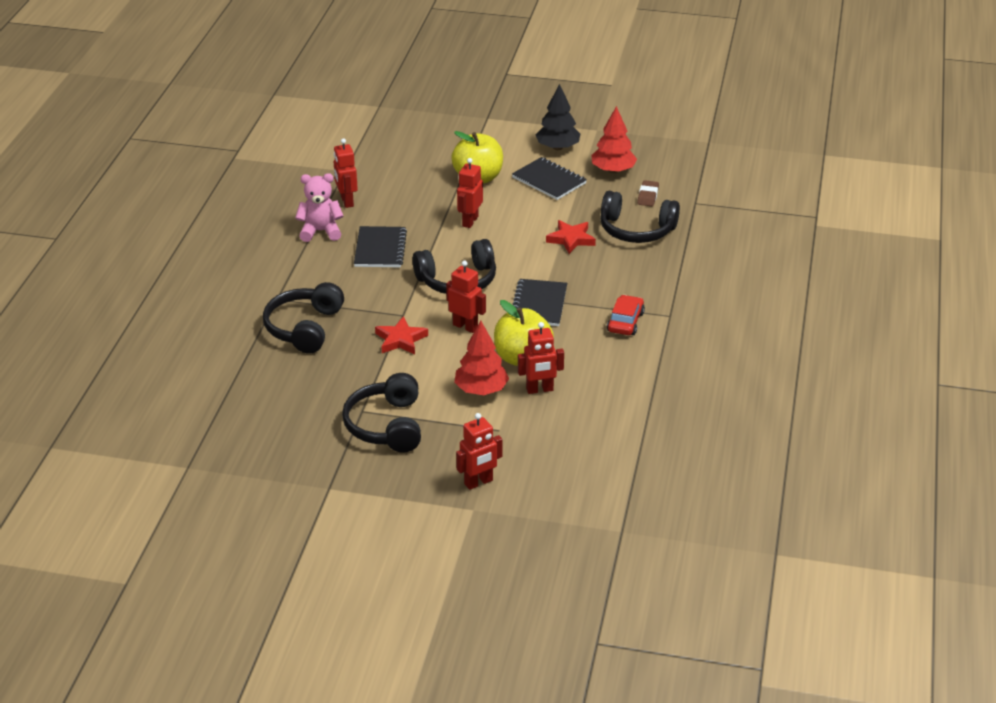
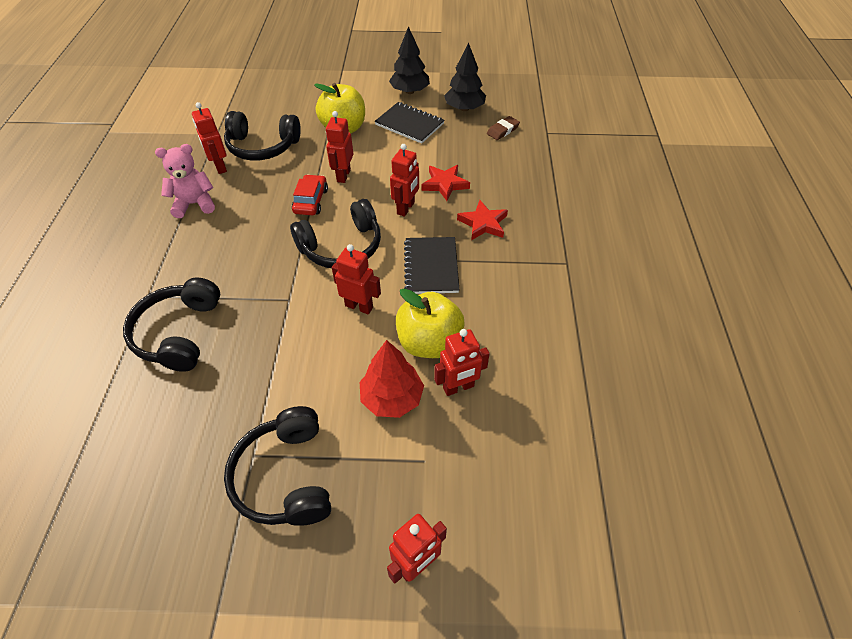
camera: 10 degrees left, 15 degrees up
black notebook [354,226,407,267] -> none
red star [375,316,428,354] -> red star moved to [457,200,508,240]
red tree [591,106,637,173] -> black tree [444,43,486,111]
black headphones [600,191,680,243] -> black headphones moved to [224,111,301,161]
red car [607,295,645,335] -> red car moved to [292,174,328,215]
brown eraser [637,180,659,206] -> brown eraser turned 45 degrees clockwise [487,116,520,140]
none -> red robot [390,144,419,217]

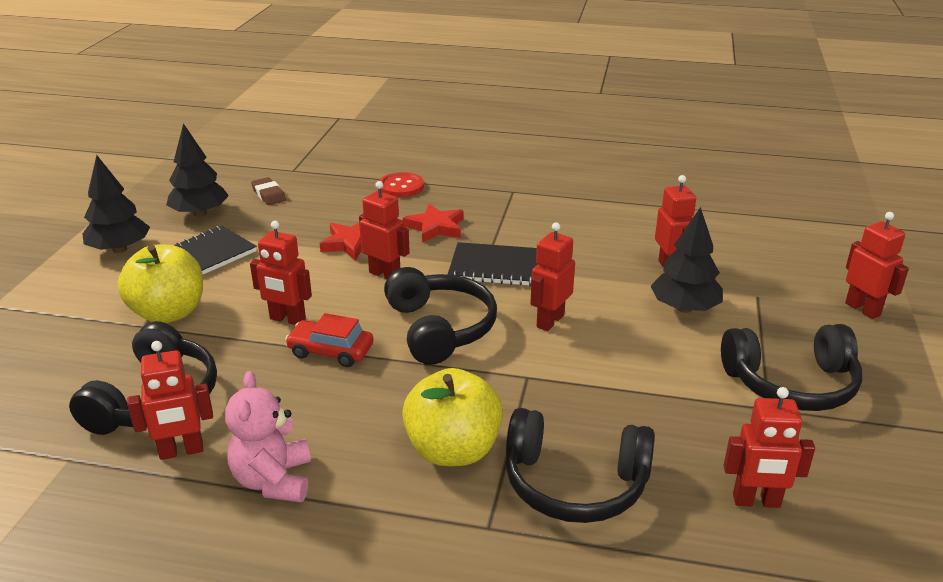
camera: 80 degrees left, 20 degrees down
red tree [360,340,424,418] -> black tree [651,207,723,313]
yellow apple [396,288,465,358] -> yellow apple moved to [402,368,503,466]
none -> red button [379,172,424,197]
none -> red robot [723,387,815,508]

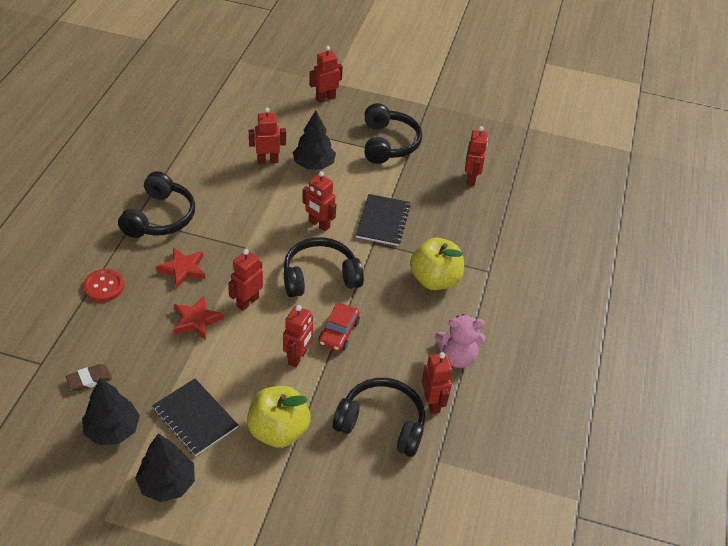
camera: 90 degrees left, 15 degrees up
black notebook [448,242,538,286] -> black notebook moved to [356,194,411,246]
black headphones [506,408,655,523] -> black headphones moved to [118,171,195,238]

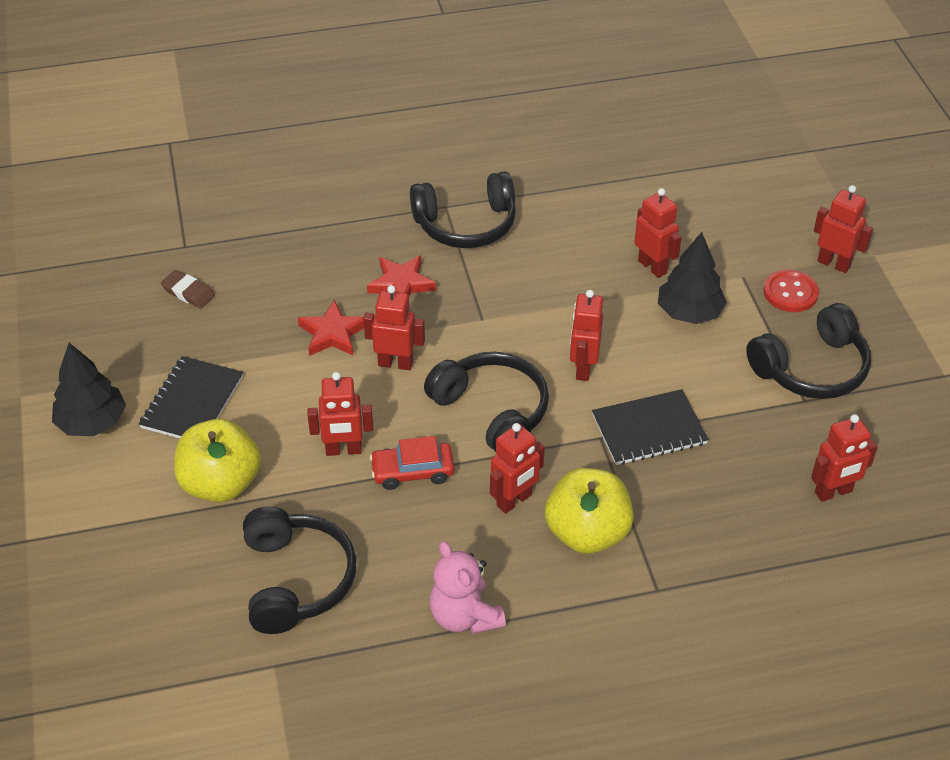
camera: 65 degrees right, 0 degrees up
black tree [82,378,140,445] -> none
red button [83,269,124,302] -> red button moved to [763,269,819,312]
red robot [422,352,452,414] -> red robot moved to [490,423,545,514]

